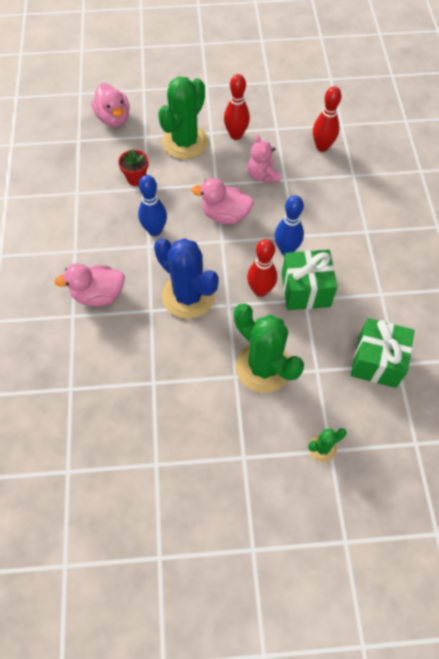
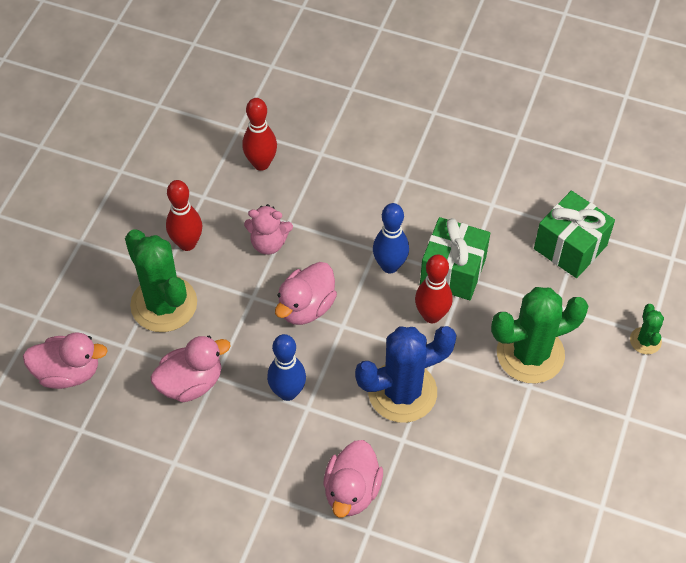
camera: 65 degrees left, 5 degrees down
red flower pot [118,149,148,186] -> pink duck [150,336,231,402]

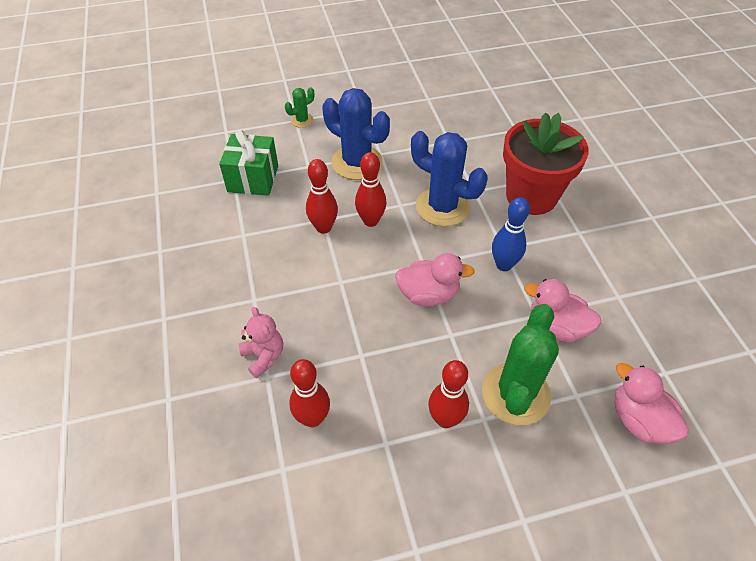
camera: 125 degrees left, 5 degrees down
pink teddy bear [244,204,293,255] -> pink teddy bear moved to [238,307,283,378]
pink duck [324,440,383,518] -> red flower pot [503,112,589,215]
blue bowling pin [373,203,409,273] -> none
green gift [420,217,490,300] -> red bowling pin [306,159,338,234]
green cactus [491,287,588,384] -> blue cactus [322,88,390,180]

